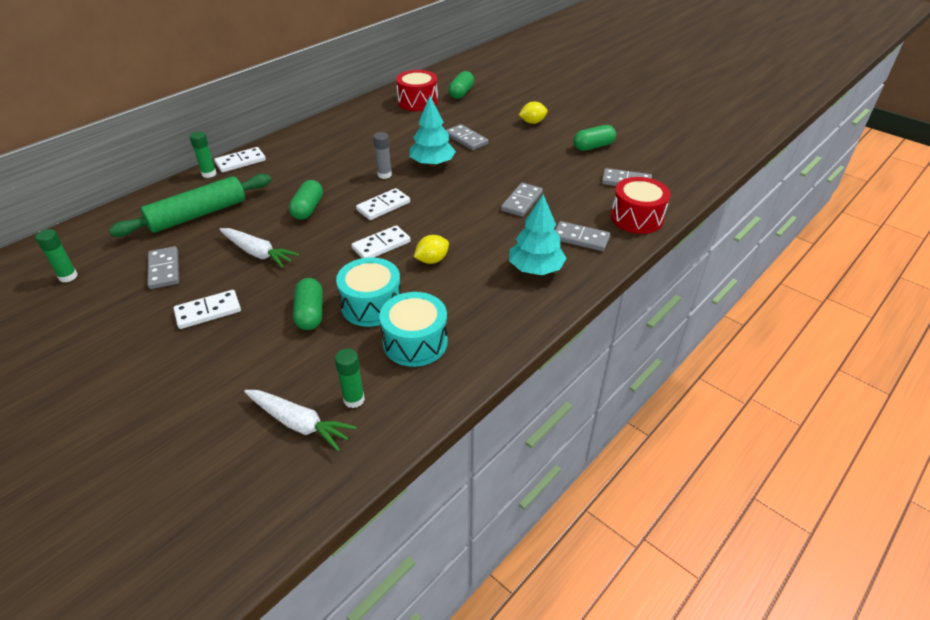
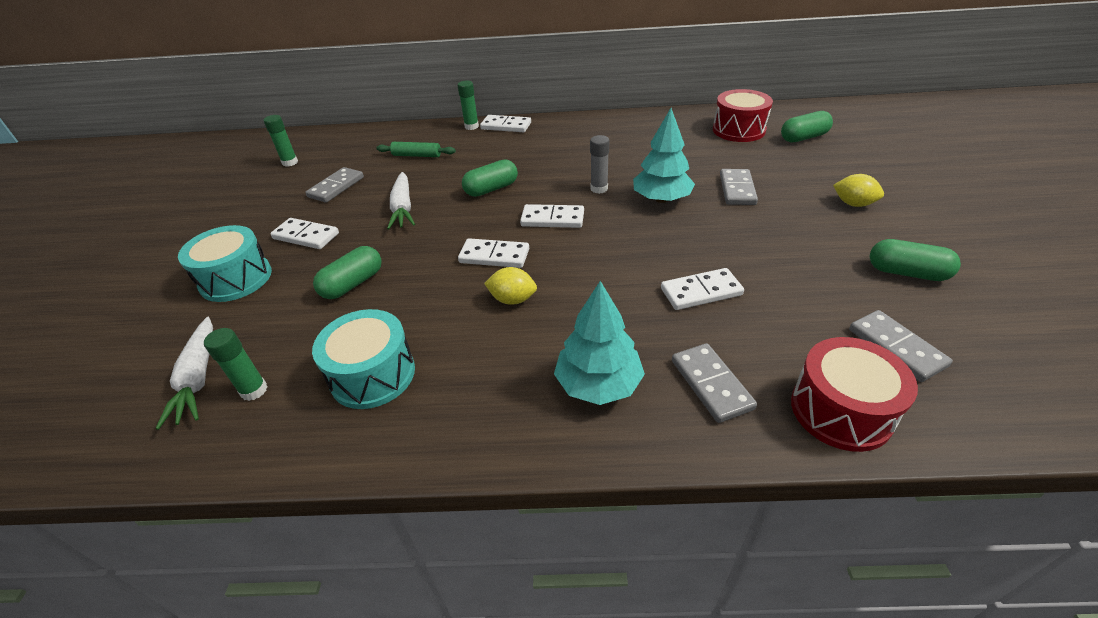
camera: 50 degrees right, 0 degrees up
green rolling pin [109,174,271,237] -> green rolling pin [376,142,456,157], size x0.52
turquoise drum [336,257,401,327] -> turquoise drum moved to [178,225,272,302]
grey domino [501,183,543,217] -> white domino [661,268,744,310]

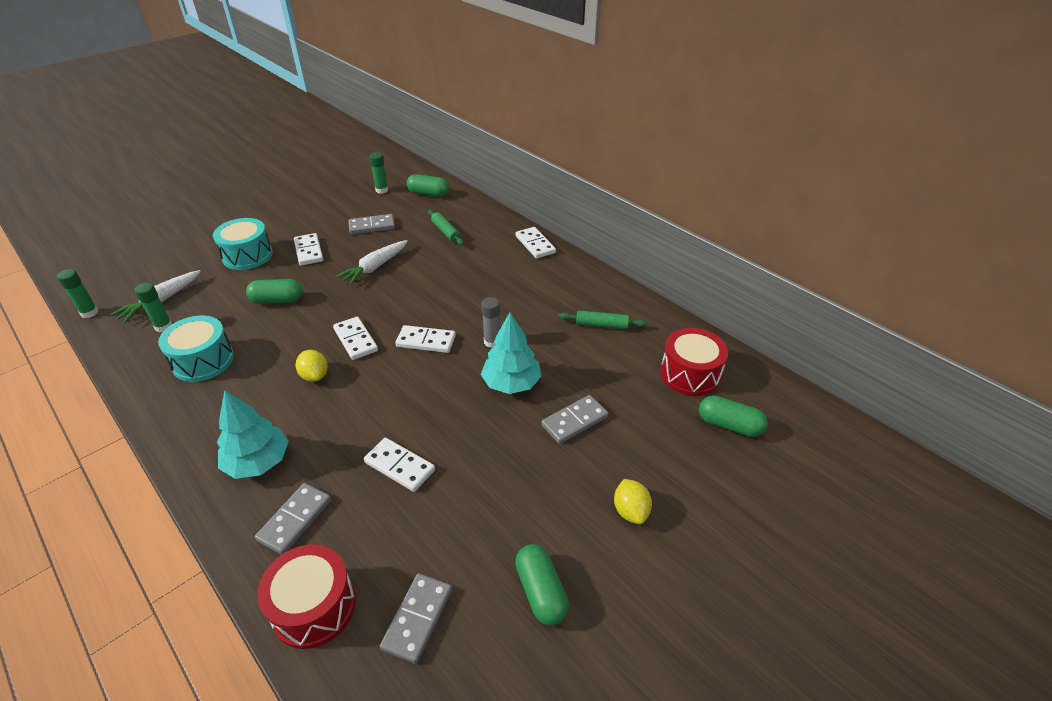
camera: 45 degrees right, 0 degrees up
green glue stick [457,80,479,130] -> green glue stick moved to [57,269,99,318]
green capsule [462,159,518,197] -> green capsule moved to [407,174,449,197]
white domino [520,204,584,228] -> white domino turned 45 degrees counterclockwise [395,325,456,353]
none -> green rolling pin [559,310,647,329]

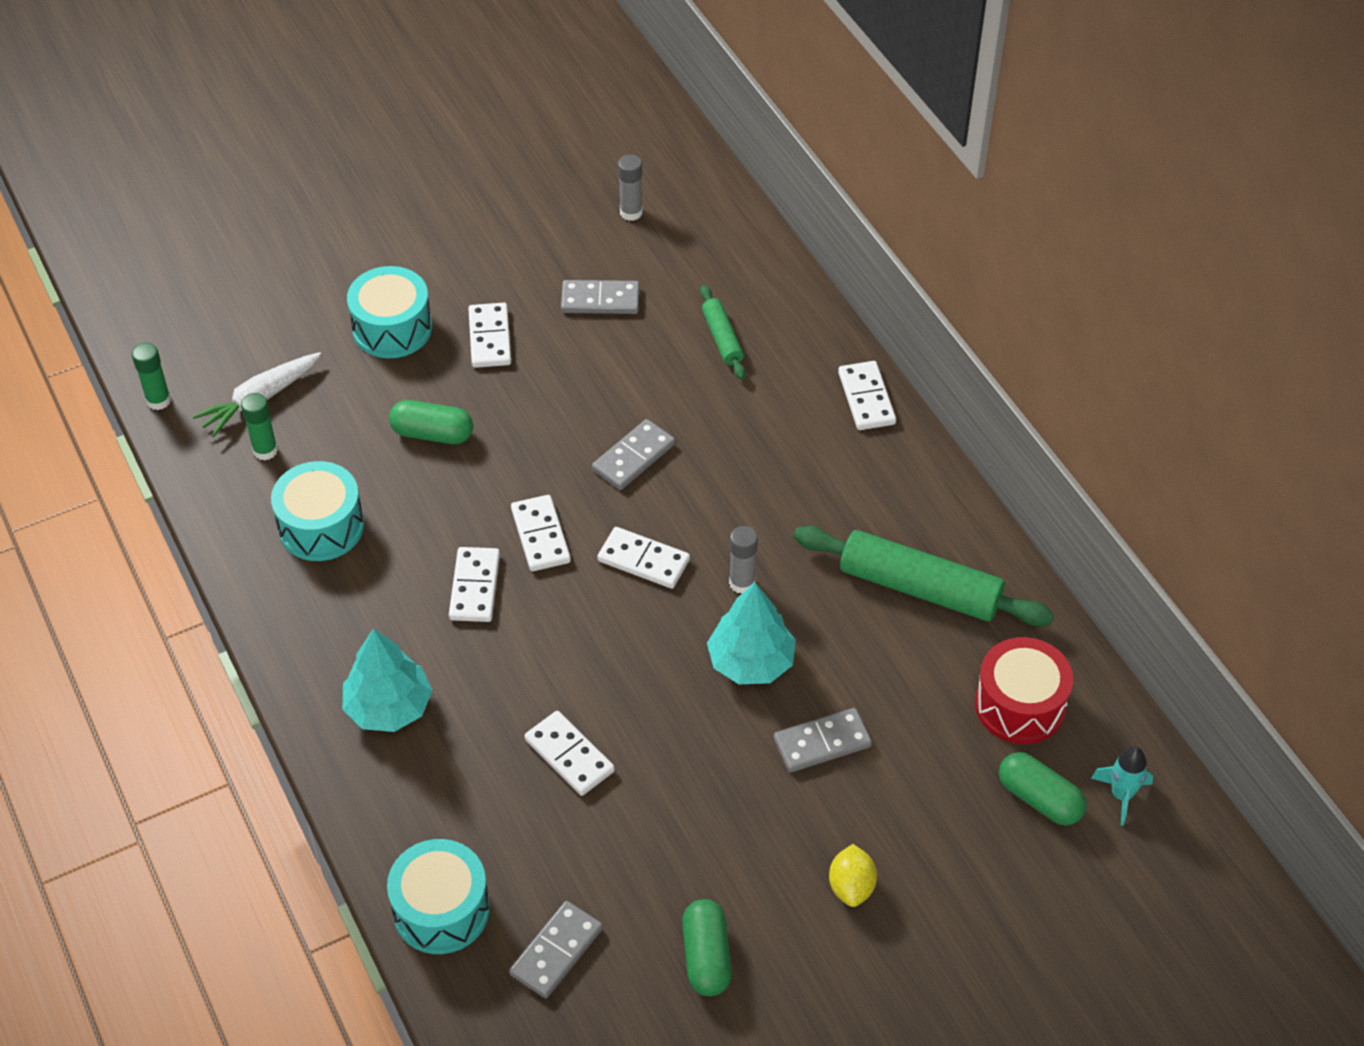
camera: 15 degrees right, 10 degrees up
grey domino [255,483,331,555] -> grey domino moved to [592,419,675,490]
red drum [257,545,356,649] -> turquoise drum [387,839,490,954]
yellow lemon [296,350,328,382] -> white domino [449,547,500,622]
white carrot [336,240,408,285] -> none
green glue stick [369,152,388,194] -> grey glue stick [618,154,642,221]
green capsule [407,174,449,197] -> none
green rolling pin [559,310,647,329] -> green rolling pin [794,526,1054,626], size x1.94
none -> turquoise rocket [1091,746,1153,826]

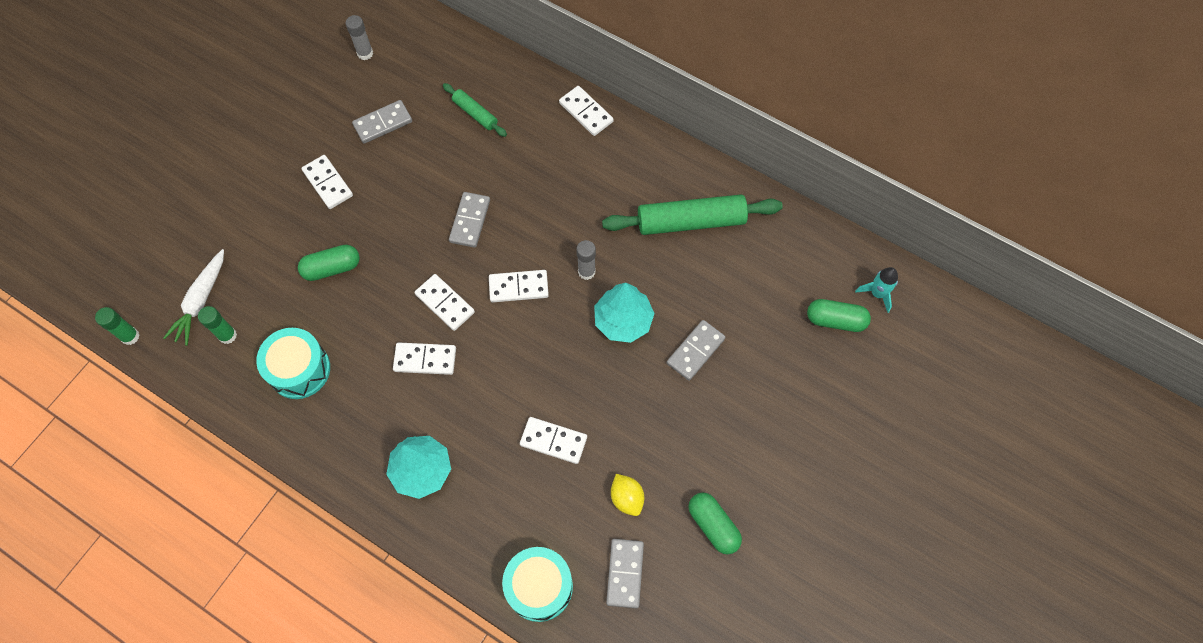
camera: 30 degrees left, 15 degrees up
turquoise drum [347,266,432,358] -> none
white domino [449,547,500,622] -> white domino turned 60 degrees counterclockwise [393,342,456,375]
yellow lemon [829,844,877,907] -> yellow lemon moved to [611,474,644,516]
red drum [975,637,1073,744] -> none

